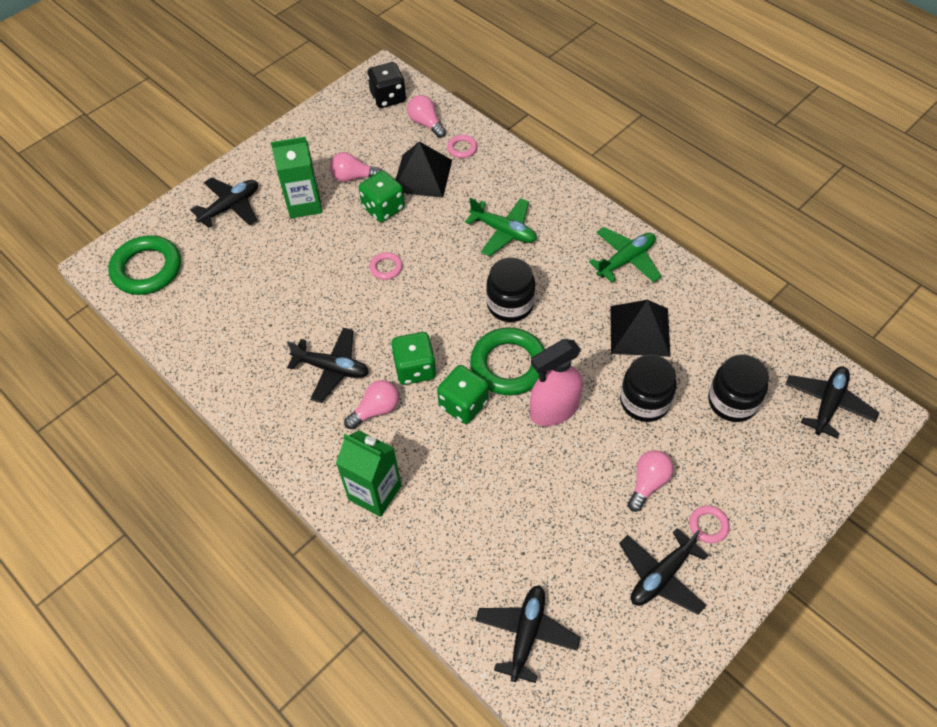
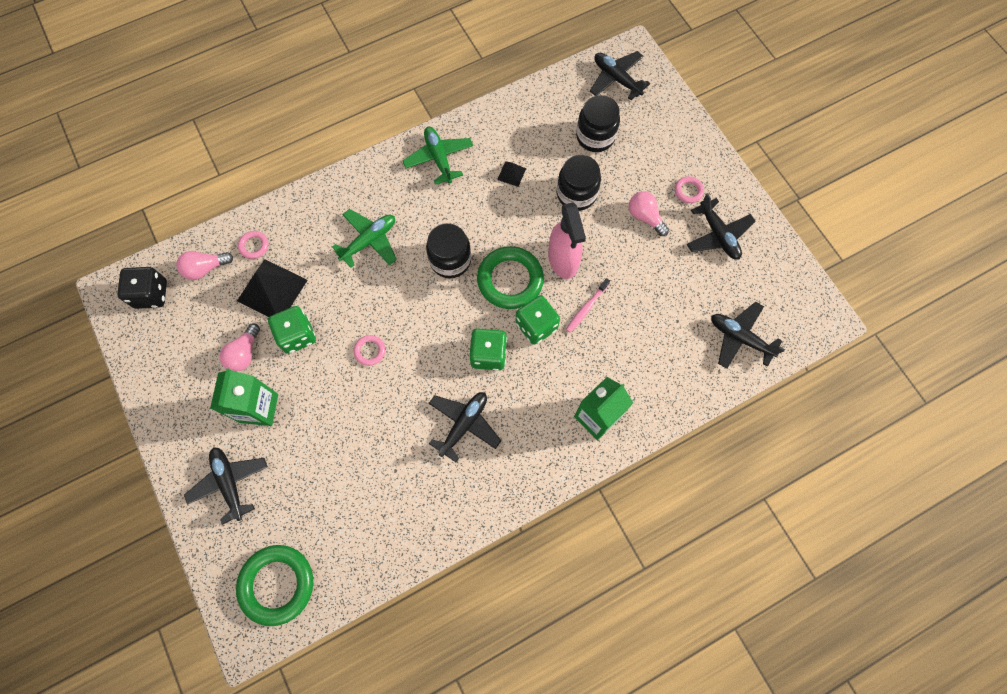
camera: 75 degrees left, 15 degrees up
pink light bulb [344,380,399,429] -> none
black pyramid [610,300,671,357] -> black pyramid [497,161,526,187], size x0.47
none -> pink toothbrush [566,278,610,333]

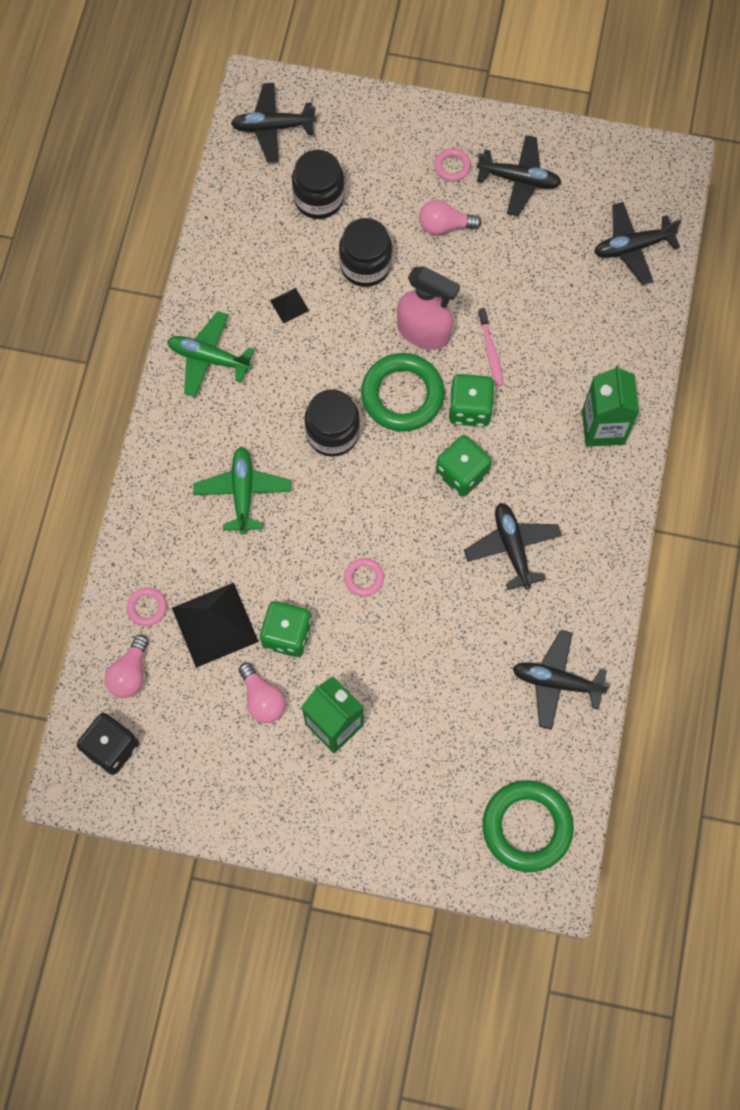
camera: 50 degrees left, 0 degrees up
black plane [184,447,268,525] -> black plane moved to [513,630,610,730]

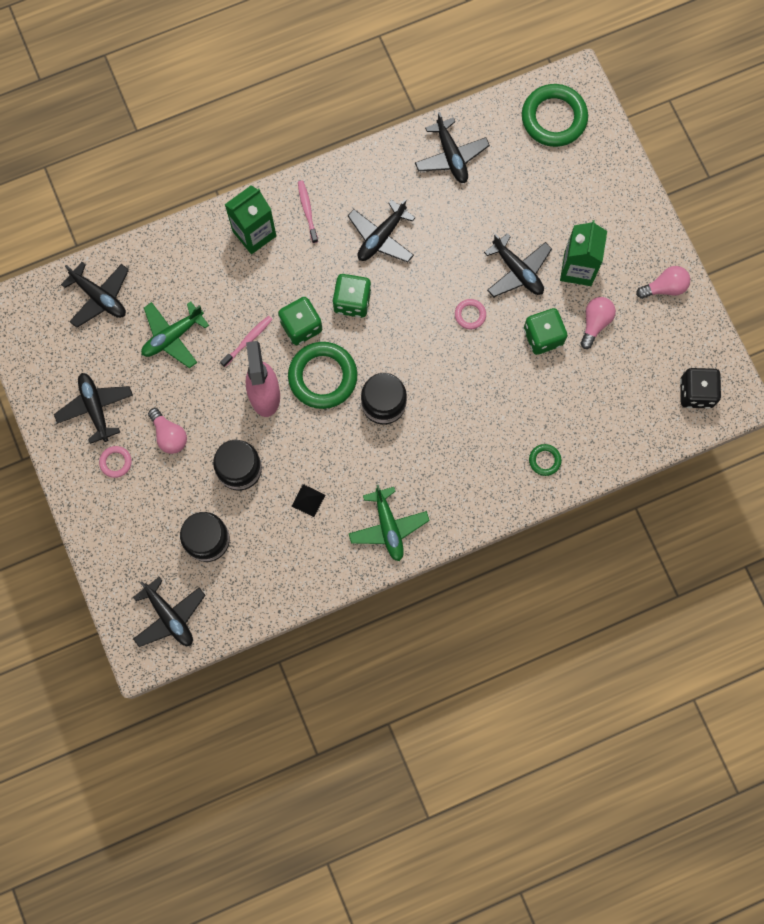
camera: 125 degrees left, 5 degrees up
pink light bulb [105,635,149,698] -> pink light bulb moved to [636,266,690,299]
pink ring [127,587,167,626] -> none
black pyramid [172,583,259,668] -> none
green plane [193,447,291,535] -> green plane moved to [141,301,209,368]
none -> pink toothbrush [298,180,318,243]
none -> black plane [484,233,552,297]
none -> green ring [529,444,562,476]

